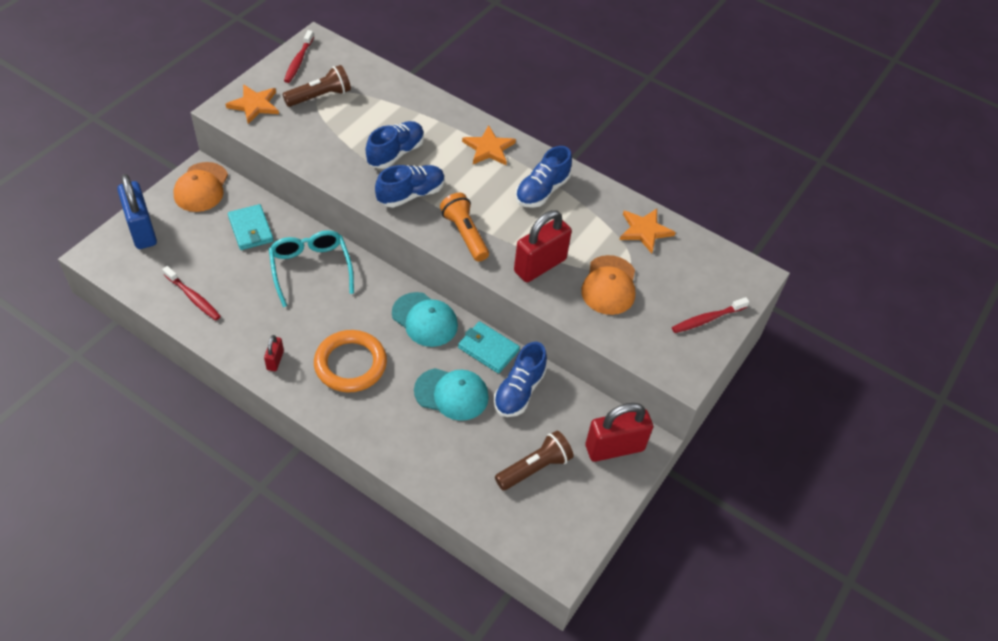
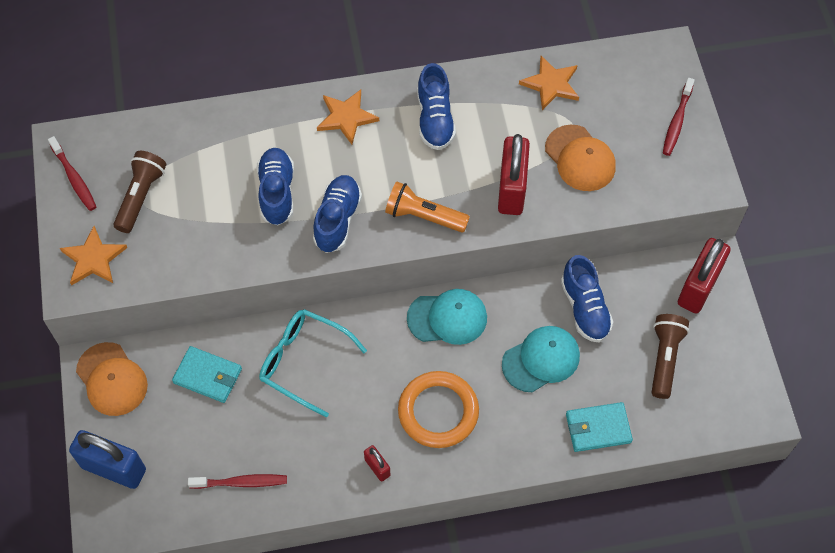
camera: 40 degrees left, 10 degrees up
turquoise wallet [458,321,520,374] -> turquoise wallet moved to [566,402,633,452]

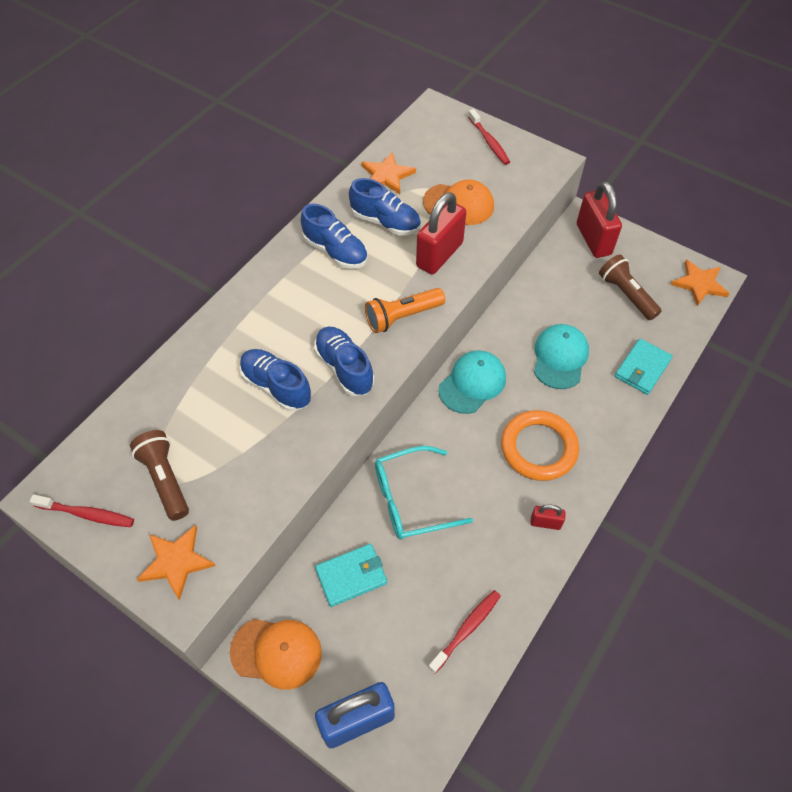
camera: 45 degrees left, 5 degrees down
orange star [317,90,379,144] -> orange star moved to [671,259,730,306]
red padlock [498,134,530,215] -> red padlock turned 75 degrees clockwise [416,192,466,275]
blue shoe [561,255,613,342] -> blue shoe moved to [349,178,421,236]

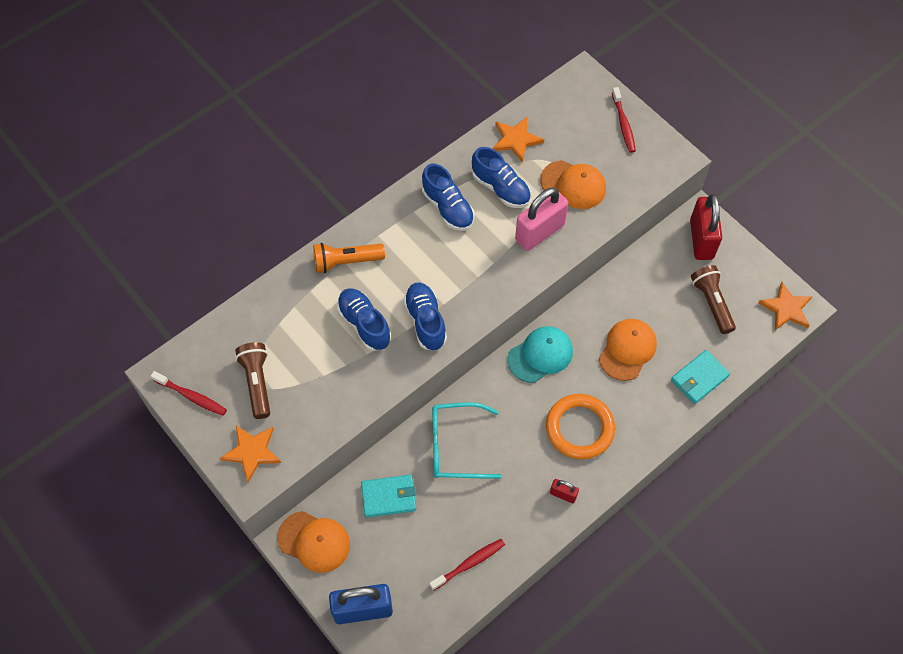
camera: 15 degrees right, 5 degrees up
orange flashlight [365,288,445,333] -> orange flashlight moved to [313,243,385,273]
red padlock [416,192,466,275] -> pink padlock [515,188,568,251]
turquoise cap [534,324,589,389] -> orange cap [599,319,657,381]

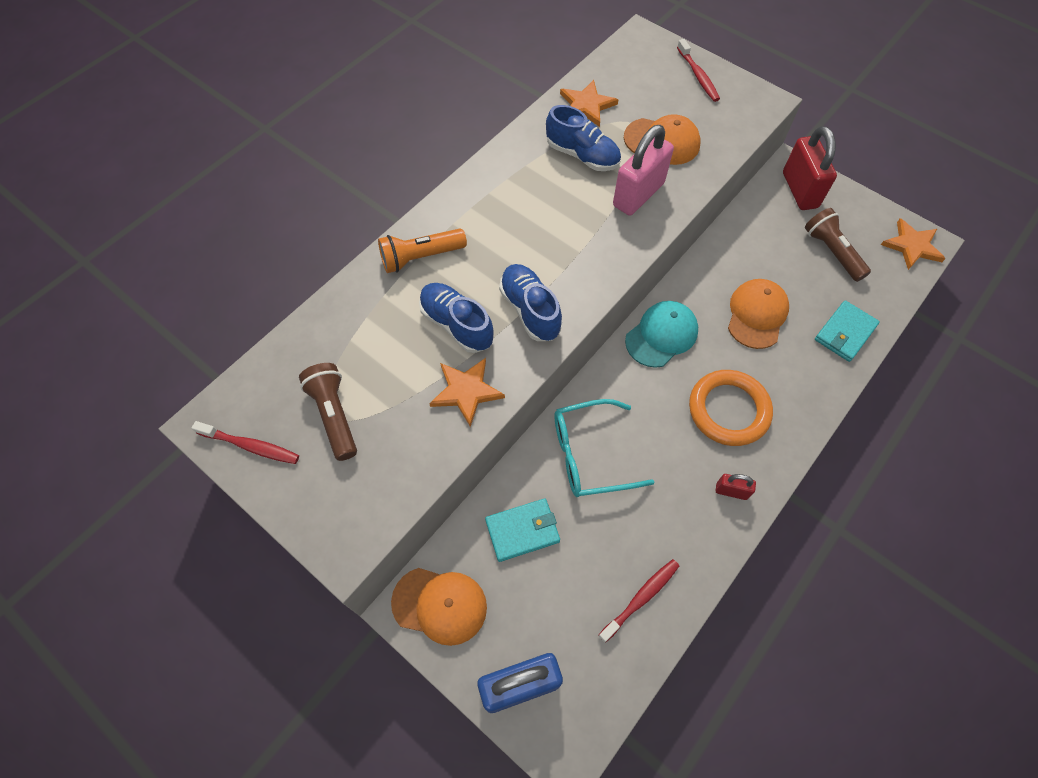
camera: 10 degrees left, 0 degrees up
orange star [220,425,281,482] -> orange star moved to [429,358,505,427]
blue shoe [422,164,475,231] -> none

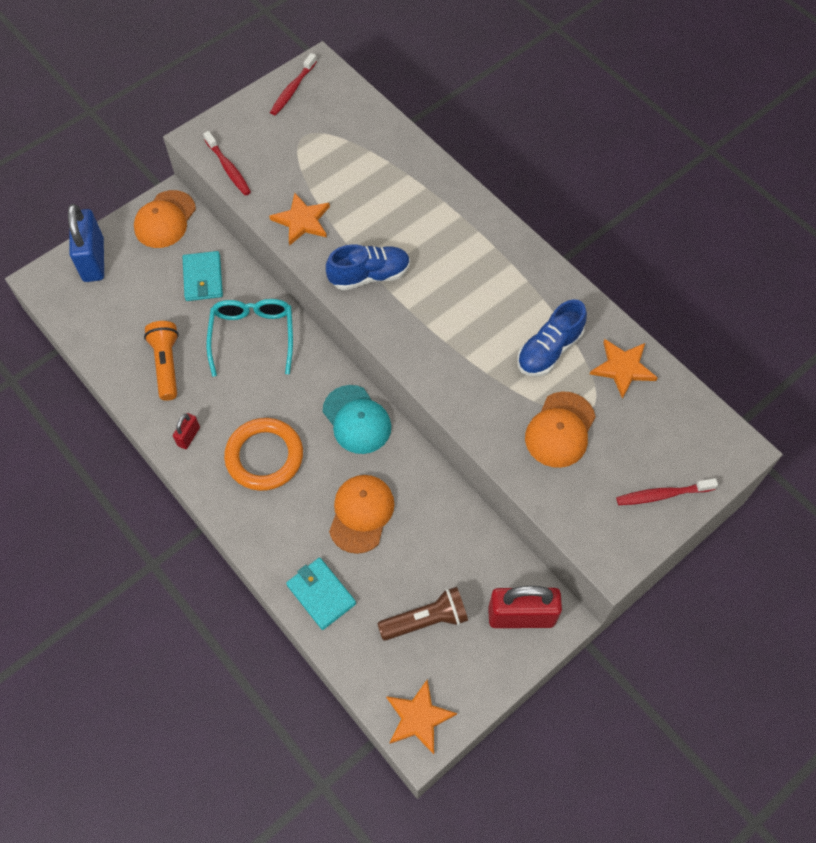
camera: 100 degrees right, 0 degrees up
brown flashlight [299,363,357,461] -> none
orange flashlight [378,229,467,273] -> orange flashlight moved to [144,321,179,401]
blue shoe [419,283,494,353] -> none
red toothbrush [598,559,679,643] -> red toothbrush moved to [203,131,251,196]
pink padlock [613,125,674,216] -> none
orange cap [728,279,789,349] -> orange cap turned 105 degrees counterclockwise [329,475,395,554]

